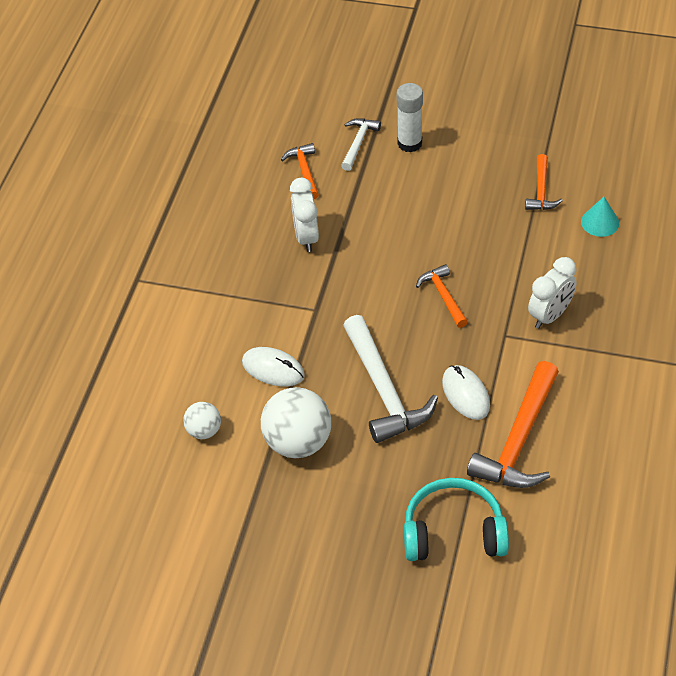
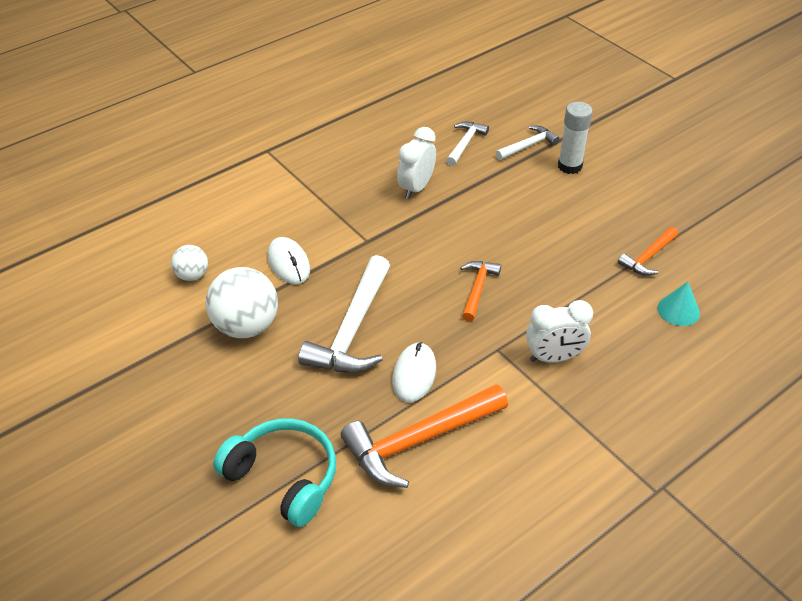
camera: 35 degrees right, 5 degrees down
orange hammer [281,143,319,199] -> white hammer [446,121,489,166]

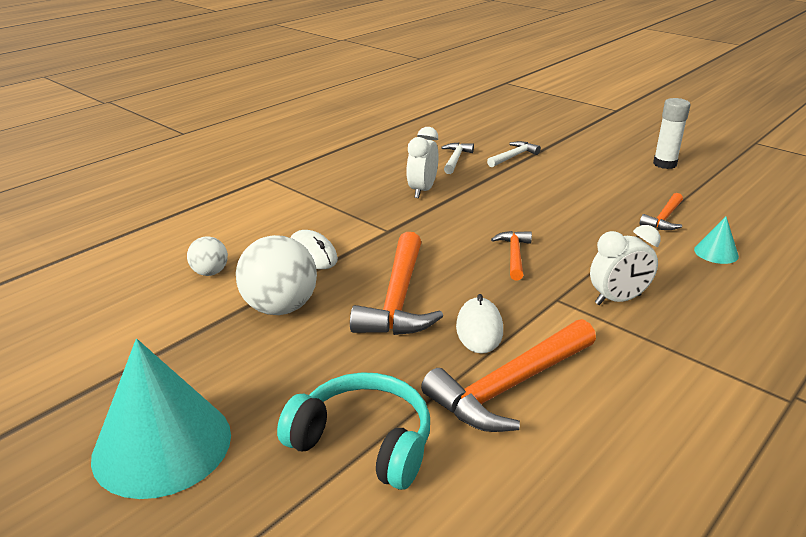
camera: 10 degrees left, 15 degrees down
white hammer [298,255,390,373] -> orange hammer [350,232,443,335]
white glue stick [558,102,593,174] -> white glue stick moved to [653,98,690,169]
none -> turquoise cone [91,339,231,499]

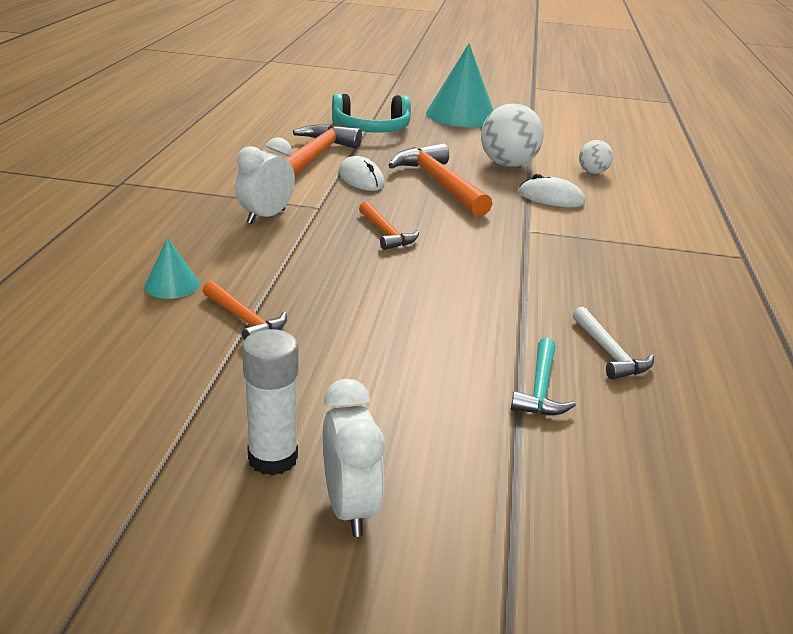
camera: 145 degrees right, 0 degrees up
white clock [406,127,439,198] -> white clock moved to [323,379,385,537]
white hammer [487,141,541,167] -> turquoise hammer [511,338,576,415]
orange hammer [640,193,683,230] -> orange hammer turned 135 degrees clockwise [203,281,287,340]

